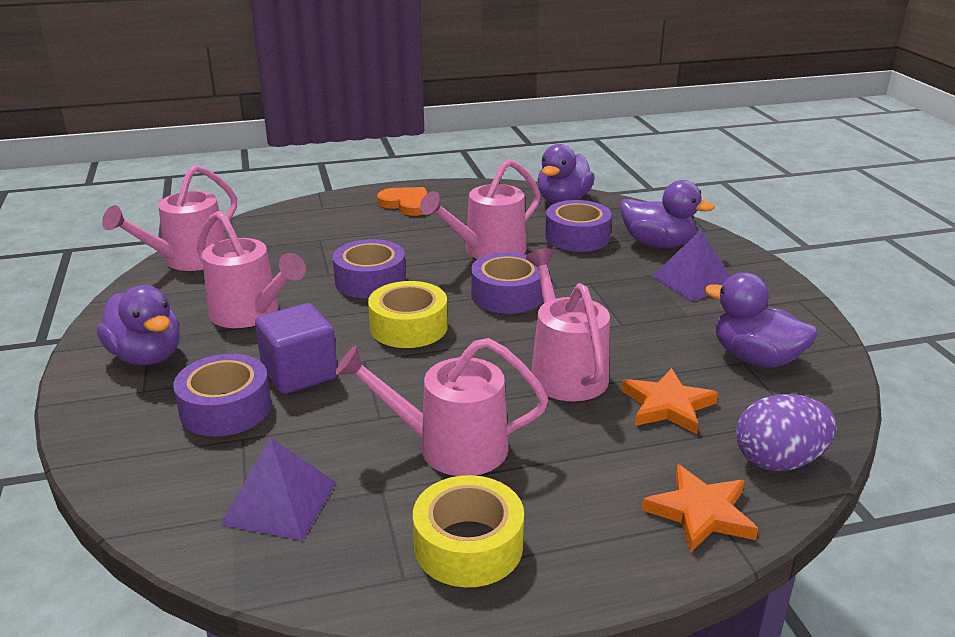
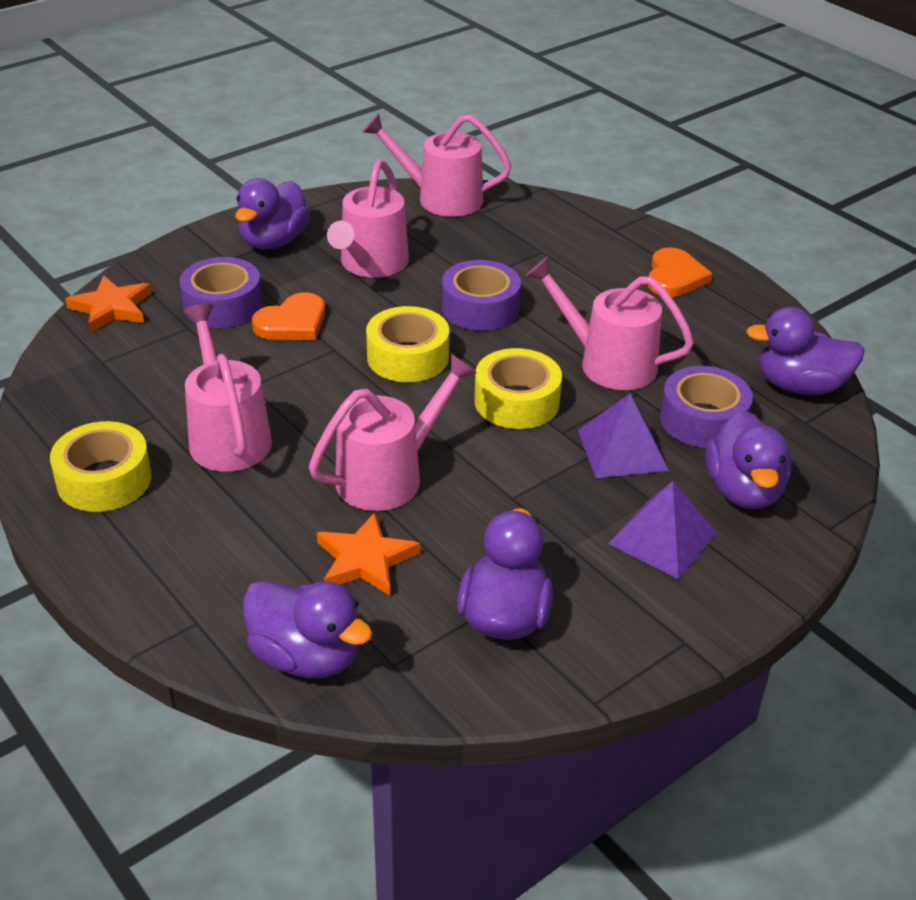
camera: 65 degrees right, 10 degrees up
purple pyramid [221,437,336,540] -> purple pyramid moved to [578,394,669,478]
purple cube [255,303,338,394] -> orange heart [252,292,325,340]
purple tape [471,252,543,314] -> yellow tape [474,348,562,429]
orange star [642,464,758,553] -> orange star moved to [65,275,152,332]
purple egg [736,394,837,471] -> purple duck [243,580,373,678]

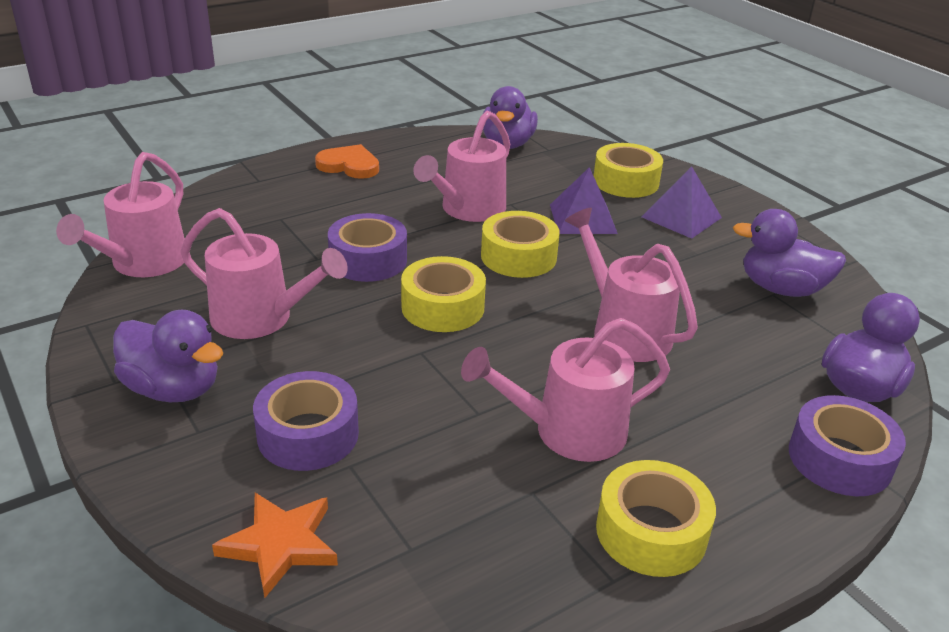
camera: 85 degrees left, 5 degrees down
orange heart [252,292,325,340] -> none
orange star [317,512,420,596] -> none
purple tape [660,366,753,448] -> purple tape moved to [789,395,906,496]
purple duck [705,410,792,509] -> yellow tape [594,143,663,198]

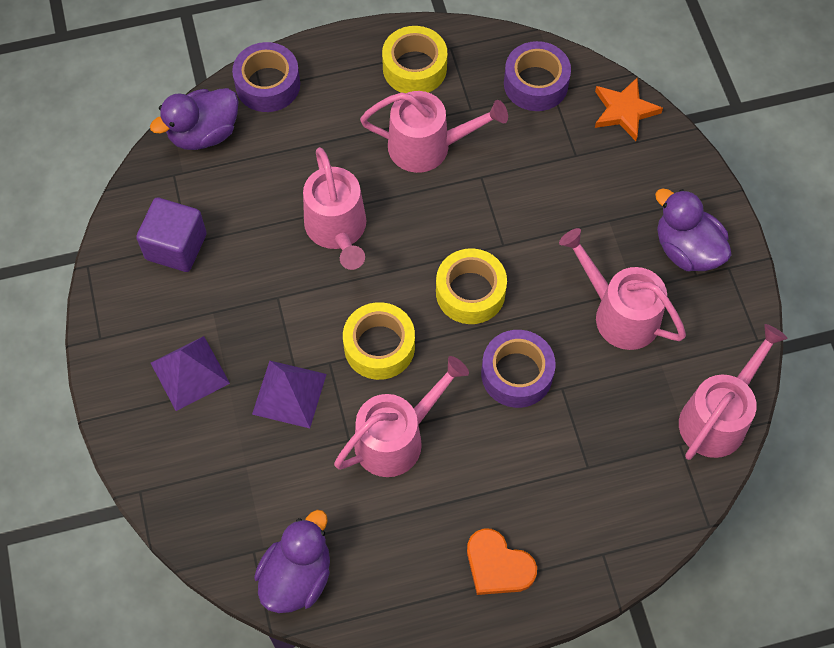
camera: 160 degrees left, 30 degrees up
purple tape [253,371,359,471] -> purple tape moved to [504,41,571,111]
yellow tape [594,143,663,198] -> none
purple duck [732,209,846,297] -> purple cube [136,198,207,272]

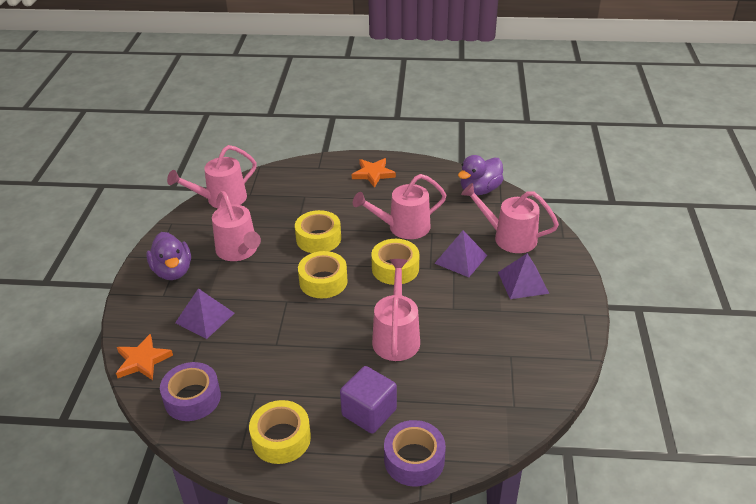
camera: 160 degrees left, 25 degrees down
purple cube [136,198,207,272] -> purple cube moved to [340,366,397,434]
purple duck [150,88,239,150] -> none
pink watering can [360,91,508,173] -> pink watering can moved to [461,183,559,253]
orange heart [467,528,537,595] -> orange star [352,158,396,188]
purple tape [481,330,556,408] -> yellow tape [295,210,341,253]
none -> purple pyramid [175,288,235,339]

